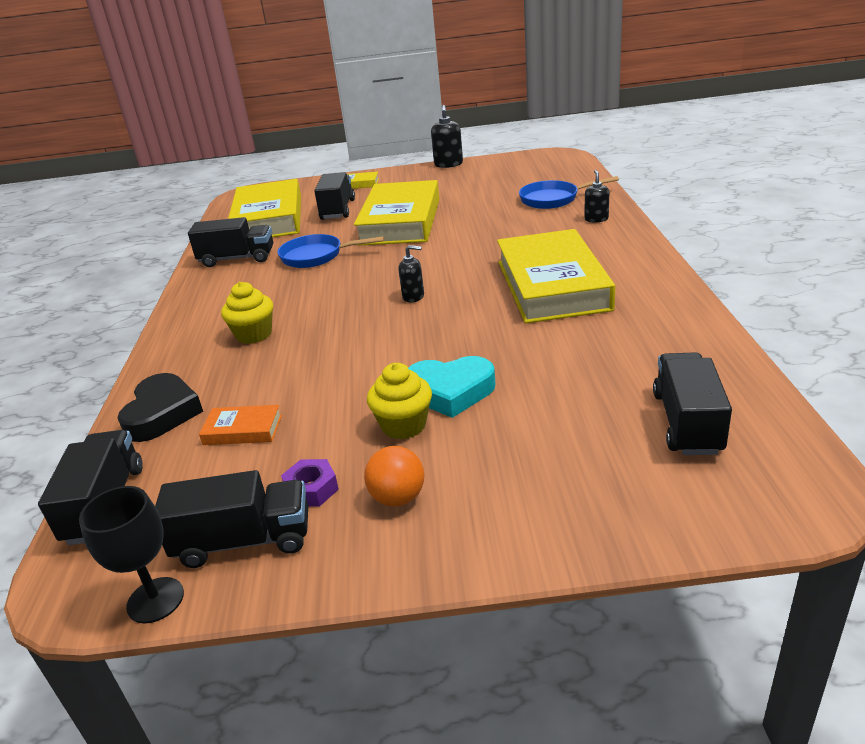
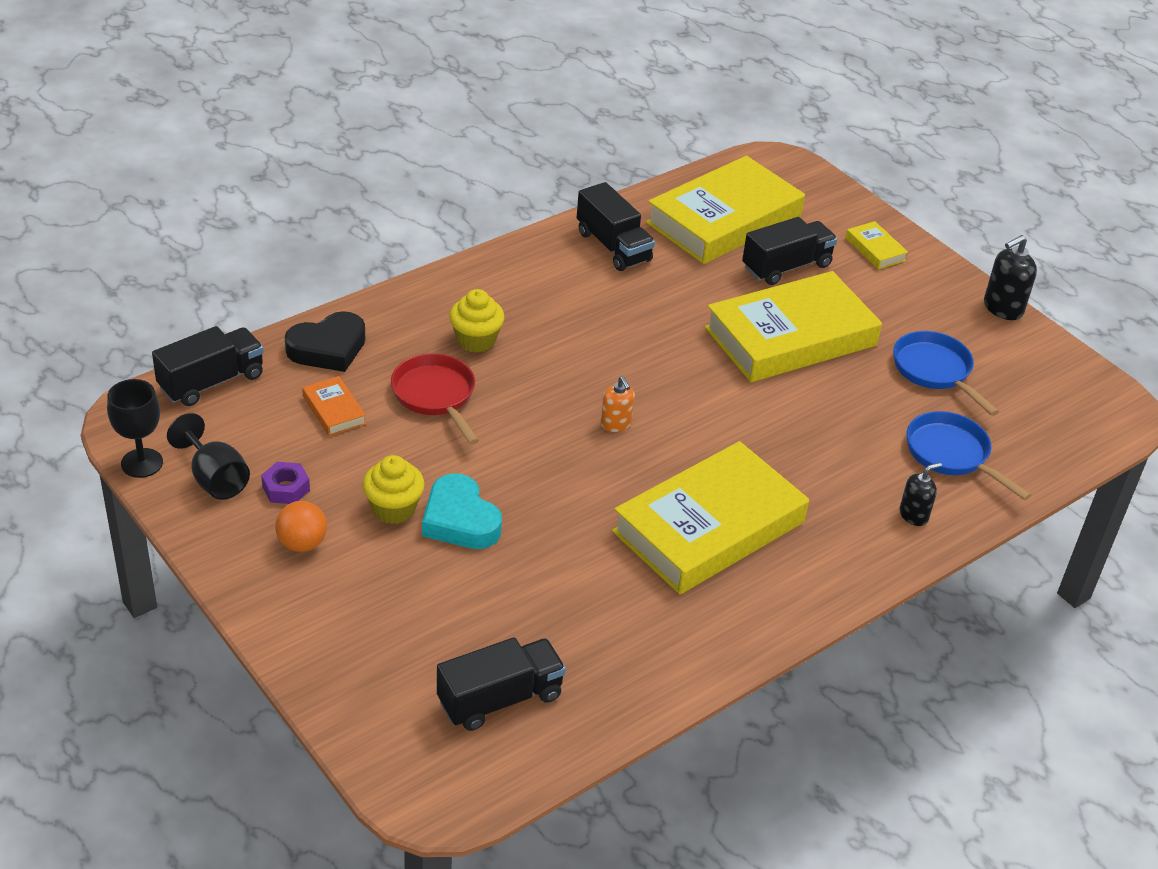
camera: 50 degrees right, 10 degrees up
black truck [155,470,308,568] -> black goblet [167,413,250,500]
blue pan [278,234,384,268] -> blue pan moved to [893,331,999,416]
black soap dispenser [398,245,424,303] -> orange soap dispenser [601,376,635,432]
none -> red pan [391,353,479,445]

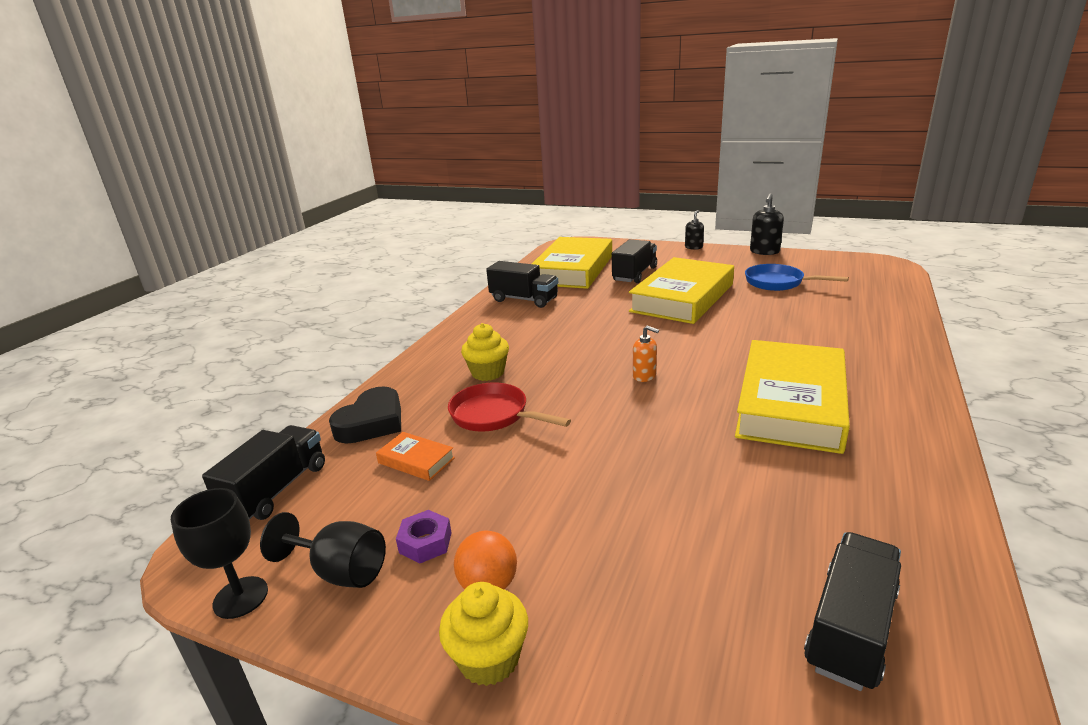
camera: 25 degrees left, 15 degrees down
yellow cupcake [362,455,425,524] -> yellow cupcake moved to [439,582,528,686]
turquoise heart [422,473,502,549] -> none
yellow book [846,221,908,269] -> none
black soap dispenser [899,462,942,526] -> black soap dispenser moved to [685,210,704,250]
blue pan [907,411,1031,500] -> none

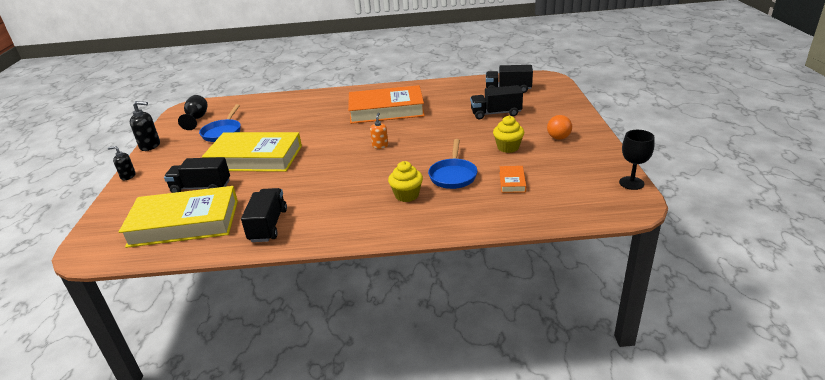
camera: 115 degrees left, 5 degrees up
black truck [202,425,325,520] -> black truck moved to [470,85,523,119]
black goblet [260,512,386,588] -> black goblet moved to [178,95,208,130]
black heart [329,386,401,444] -> none
purple nut [396,510,452,563] -> none
yellow cupcake [439,582,528,686] -> yellow cupcake moved to [493,116,524,153]
red pan [448,382,571,432] -> blue pan [428,139,477,189]
yellow book [735,340,850,454] -> orange book [348,85,425,124]

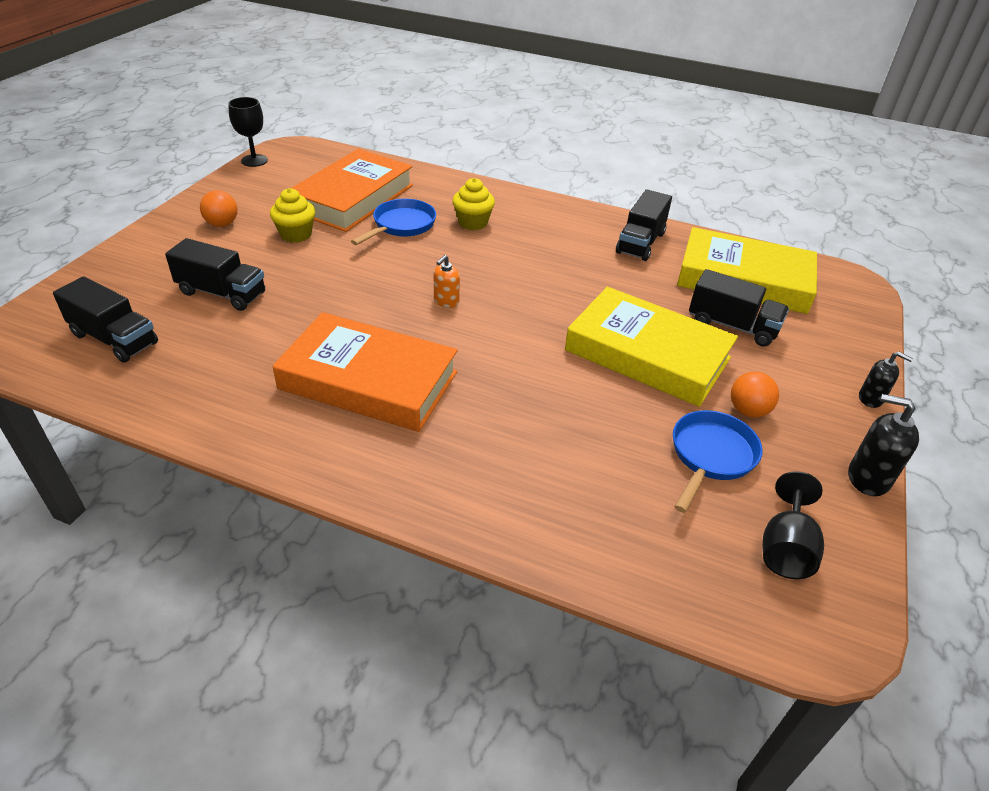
camera: 160 degrees left, 10 degrees up
orange book [499,166,526,193] -> orange book [290,149,413,232], size x2.45
none -> orange ball [731,372,779,418]

